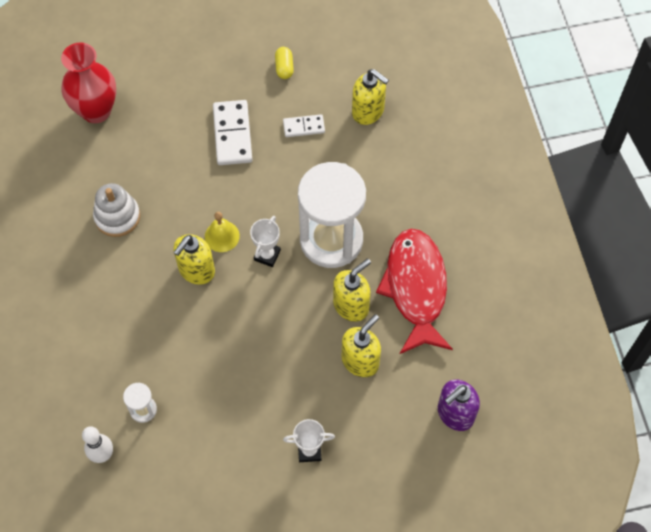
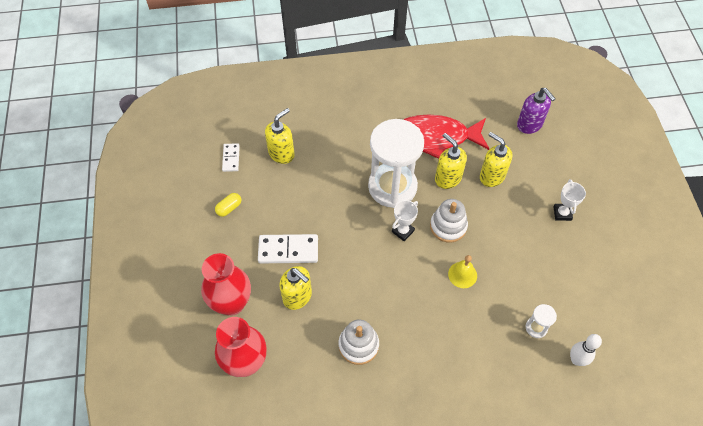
camera: 85 degrees left, 5 degrees down
yellow soap dispenser [173,234,215,285] -> yellow soap dispenser moved to [279,266,312,310]
yellow bell [205,212,240,252] -> yellow bell moved to [448,255,477,288]
white trophy [250,216,281,267] -> white trophy turned 75 degrees counterclockwise [392,200,418,241]
yellow capsule [275,47,294,79] -> yellow capsule turned 45 degrees counterclockwise [215,193,241,217]
white domino [283,114,325,137] -> white domino moved to [222,143,240,172]
none -> red vase [201,253,251,316]
none -> white stacking toy [430,199,468,243]

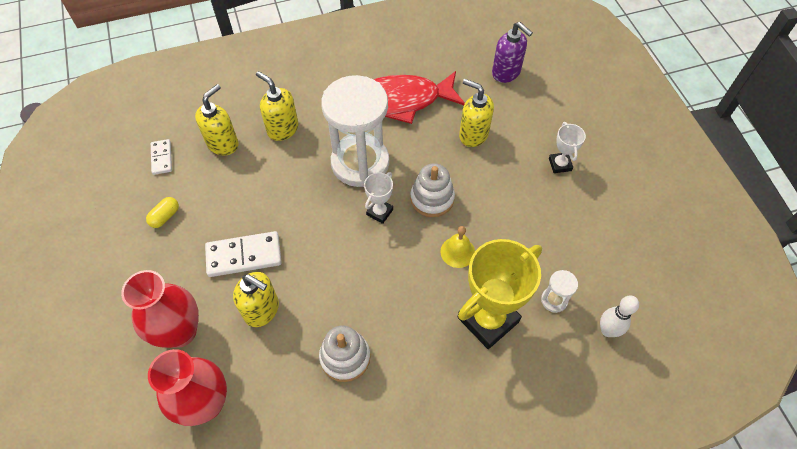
camera: 10 degrees left, 0 degrees up
yellow soap dispenser [435,133,467,189] -> yellow soap dispenser moved to [256,71,298,141]
none -> yellow trophy [457,239,542,349]

